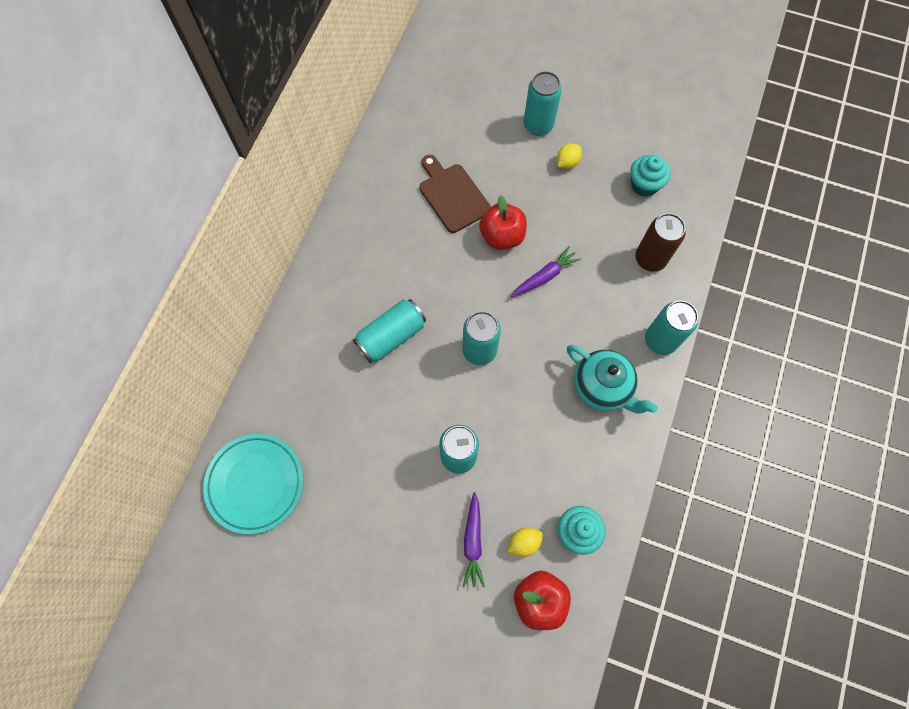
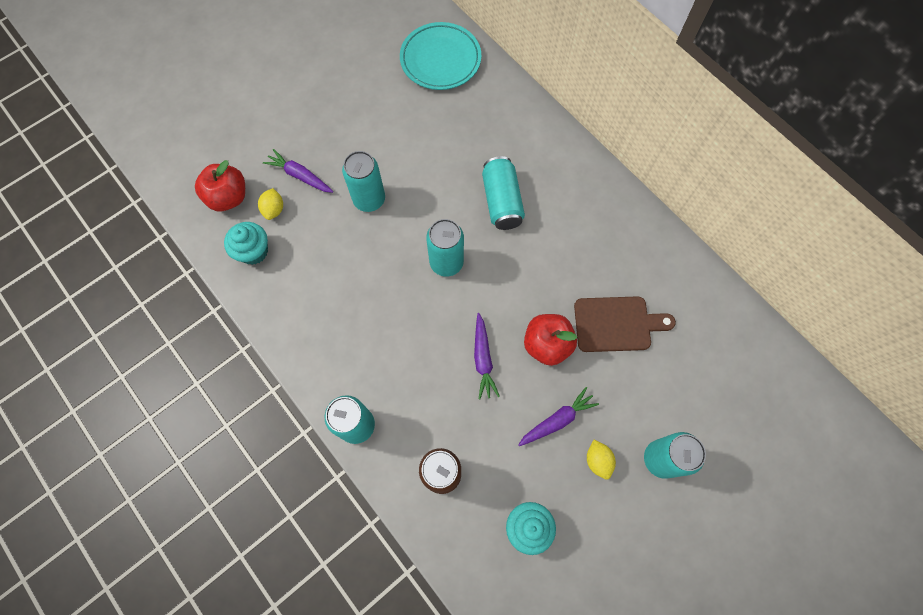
camera: 120 degrees right, 0 degrees up
turquoise teapot [567,345,658,413] -> none
none -> purple carrot [518,387,599,446]

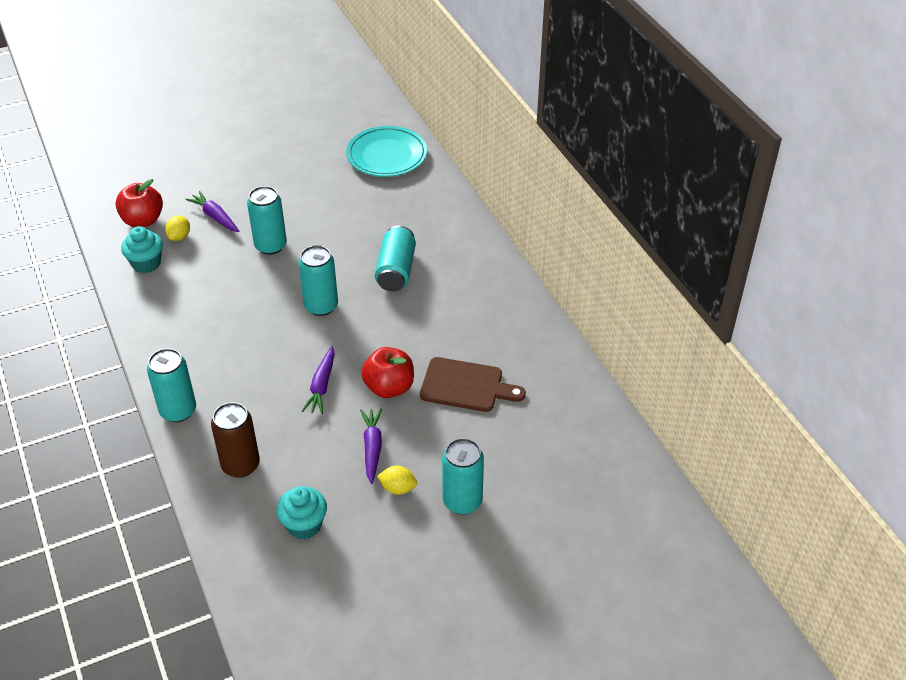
camera: 15 degrees right, 25 degrees down
purple carrot [518,387,599,446] -> purple carrot turned 75 degrees counterclockwise [360,408,382,484]
yellow lemon [587,440,616,479] -> yellow lemon turned 75 degrees counterclockwise [377,466,417,495]

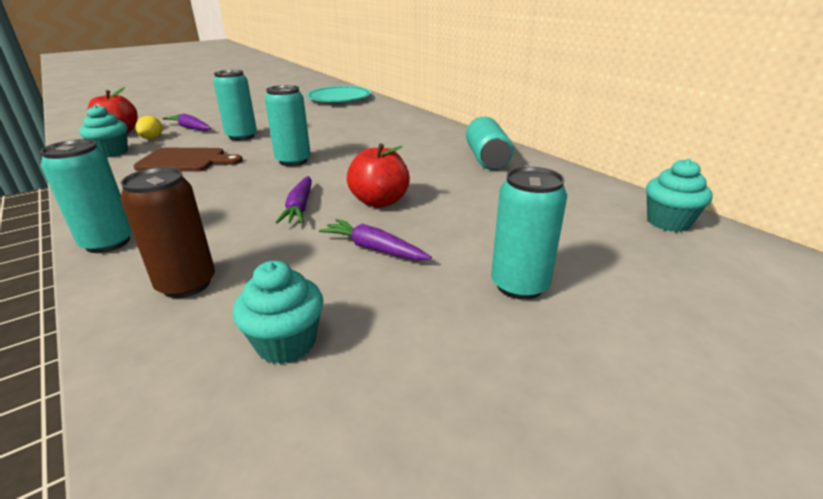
camera: 10 degrees left, 15 degrees down
purple carrot [360,408,382,484] -> purple carrot turned 45 degrees counterclockwise [319,219,432,260]
turquoise can [375,226,416,291] -> turquoise can moved to [466,117,514,170]
yellow lemon [377,466,417,495] -> none
brown cutting board [420,357,526,412] -> brown cutting board moved to [133,148,243,172]
none -> turquoise cupcake [646,158,712,232]

